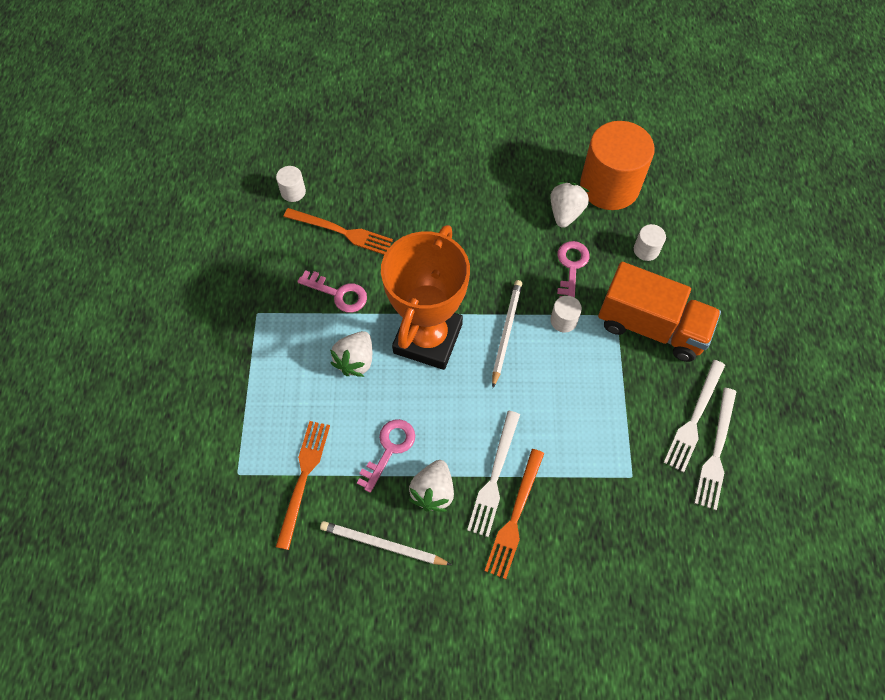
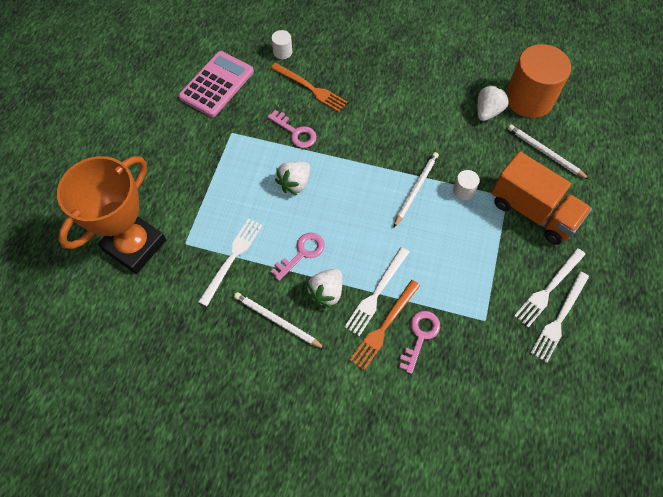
camera: 15 degrees right, 0 degrees up
orange fork [276,421,330,550] -> white fork [198,218,263,307]
orange trophy [381,225,470,370] -> orange trophy moved to [57,156,166,274]
pink key [557,241,590,298] -> pink key moved to [399,311,440,374]
white cylinder [634,224,666,261] -> white pencil [508,125,590,180]
none -> pink calculator [178,51,254,117]

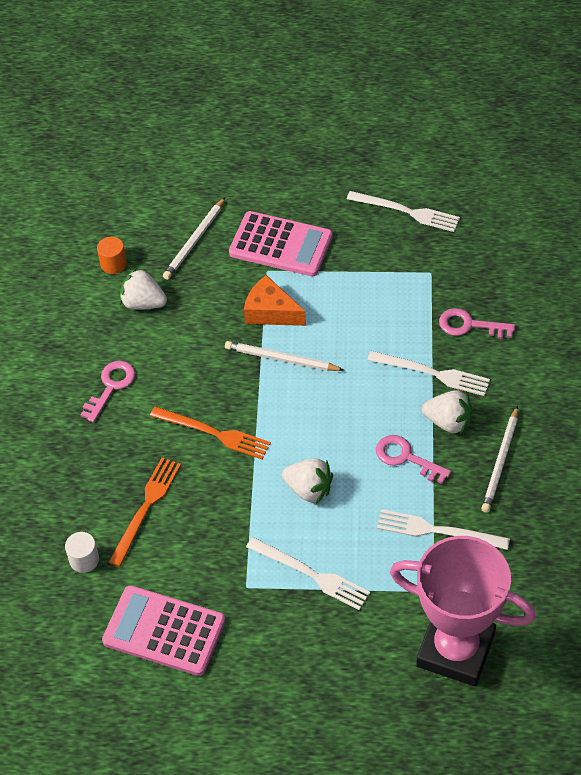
camera: 100 degrees left, 10 degrees down
orange trophy [57,156,166,274] -> pink trophy [390,536,536,686]
pink key [267,110,317,148] -> pink key moved to [81,361,135,422]
orange fork [349,280,420,370] -> orange fork moved to [150,406,271,460]
white cylinder [453,170,480,200] -> orange cheese [244,275,306,326]
orange truck [491,151,592,245] -> pink calculator [229,211,333,276]
orange cylinder [506,44,571,118] -> orange cylinder [97,237,127,274], size x0.42
white fork [514,248,586,327] -> white fork moved to [246,537,370,610]

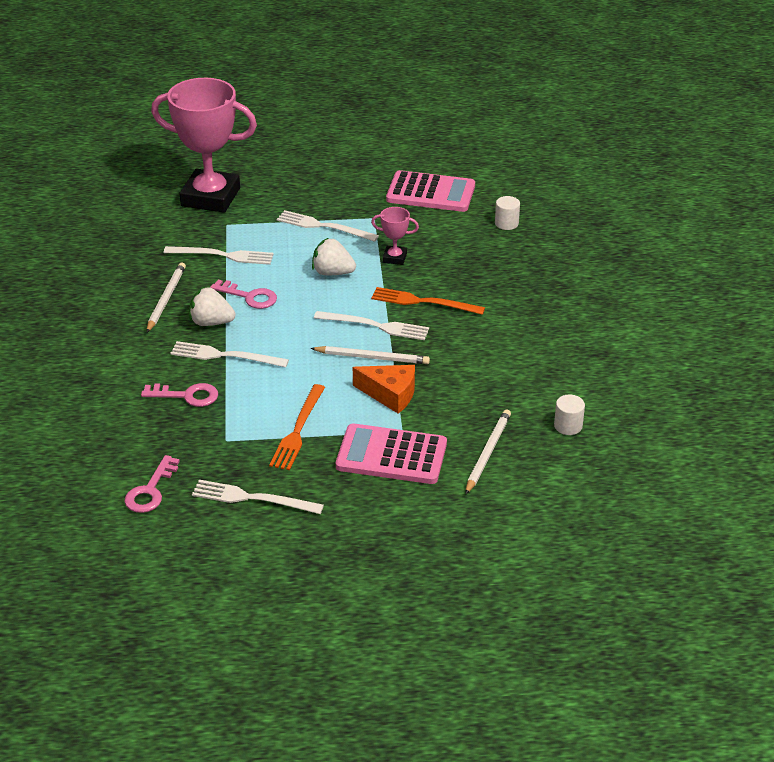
camera: 170 degrees right, 15 degrees down
pink key [81,361,135,422] -> pink key moved to [124,455,180,513]
orange cylinder [97,237,127,274] -> white cylinder [554,395,585,435]
orange fork [109,457,181,567] -> orange fork moved to [269,384,325,470]
white strawberry [120,268,167,310] -> none
none -> white fork [314,311,429,340]
none -> pink trophy [371,207,419,265]

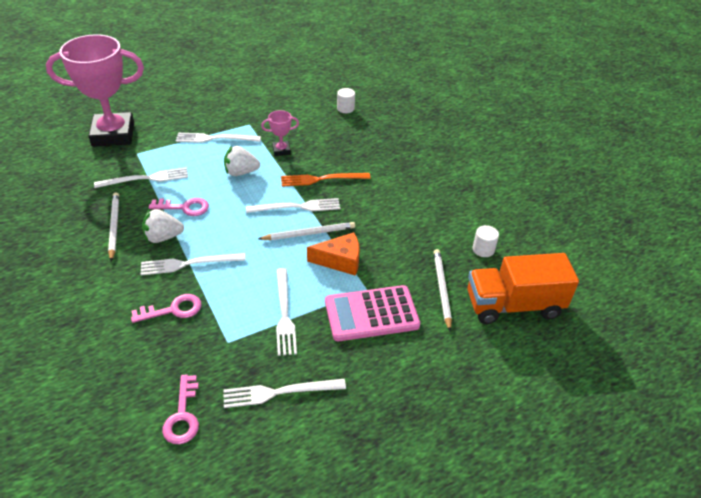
camera: 25 degrees left, 5 degrees up
orange fork [269,384,325,470] -> white fork [276,268,297,356]
pink calculator [386,170,475,212] -> none
none -> orange truck [468,253,579,324]

